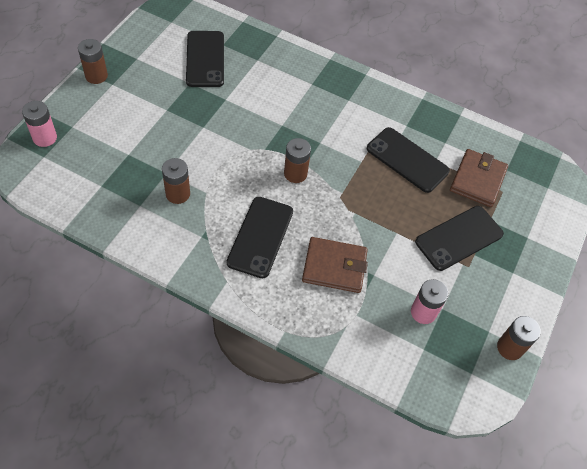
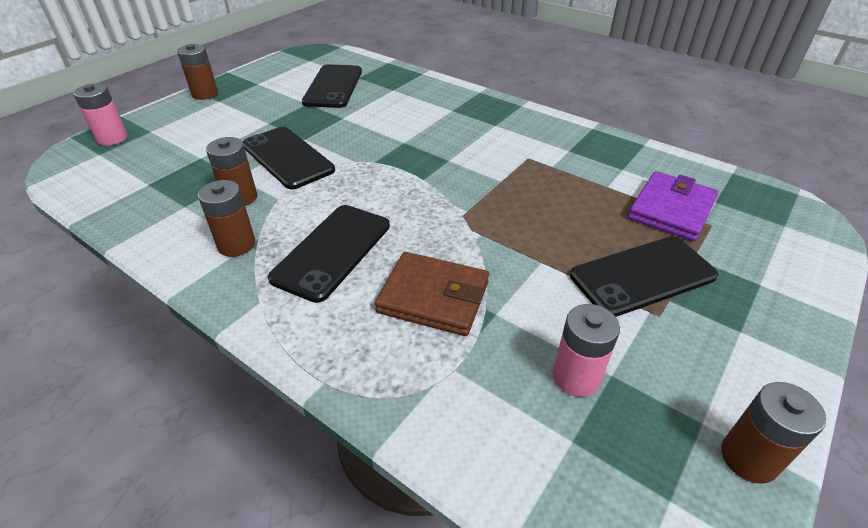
camera: 15 degrees right, 15 degrees down
brown battery [284,138,311,183] -> brown battery moved to [198,180,255,257]
black phone [367,127,450,193] -> black phone moved to [243,127,335,189]
brown wallet [450,149,508,207] -> purple wallet [628,171,718,241]

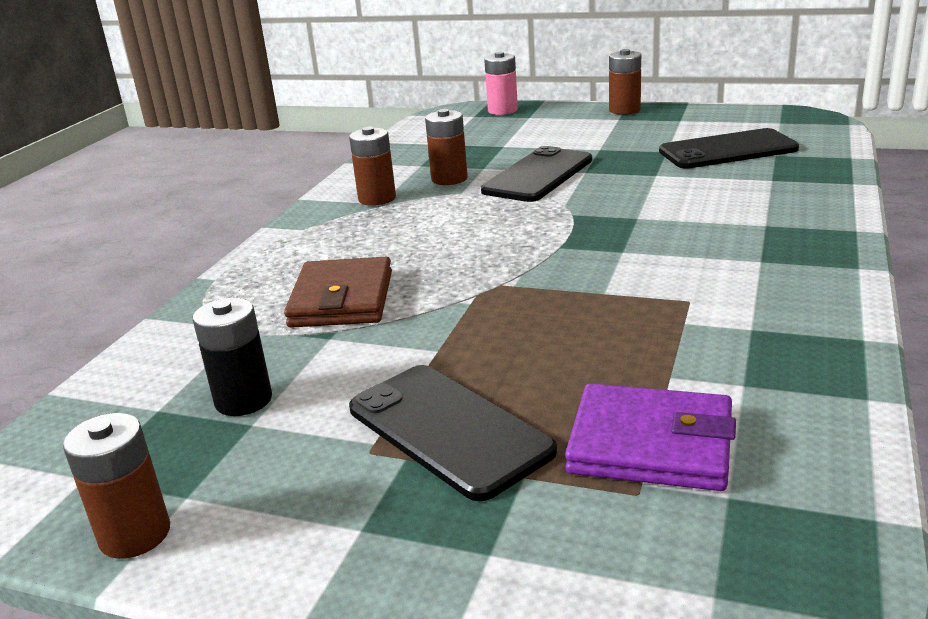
camera: 75 degrees right, 15 degrees down
black phone [268,205,390,303] -> none
pink battery [553,304,620,397] -> black battery [193,298,272,416]

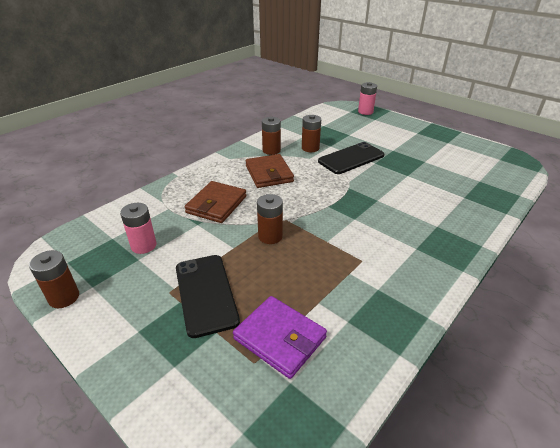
camera: 20 degrees right, 10 degrees up
black battery [193,298,272,416] -> pink battery [120,203,157,254]
brown battery [609,49,641,115] -> brown battery moved to [257,194,283,244]
black phone [659,128,799,169] -> none
none -> brown wallet [246,154,294,188]

